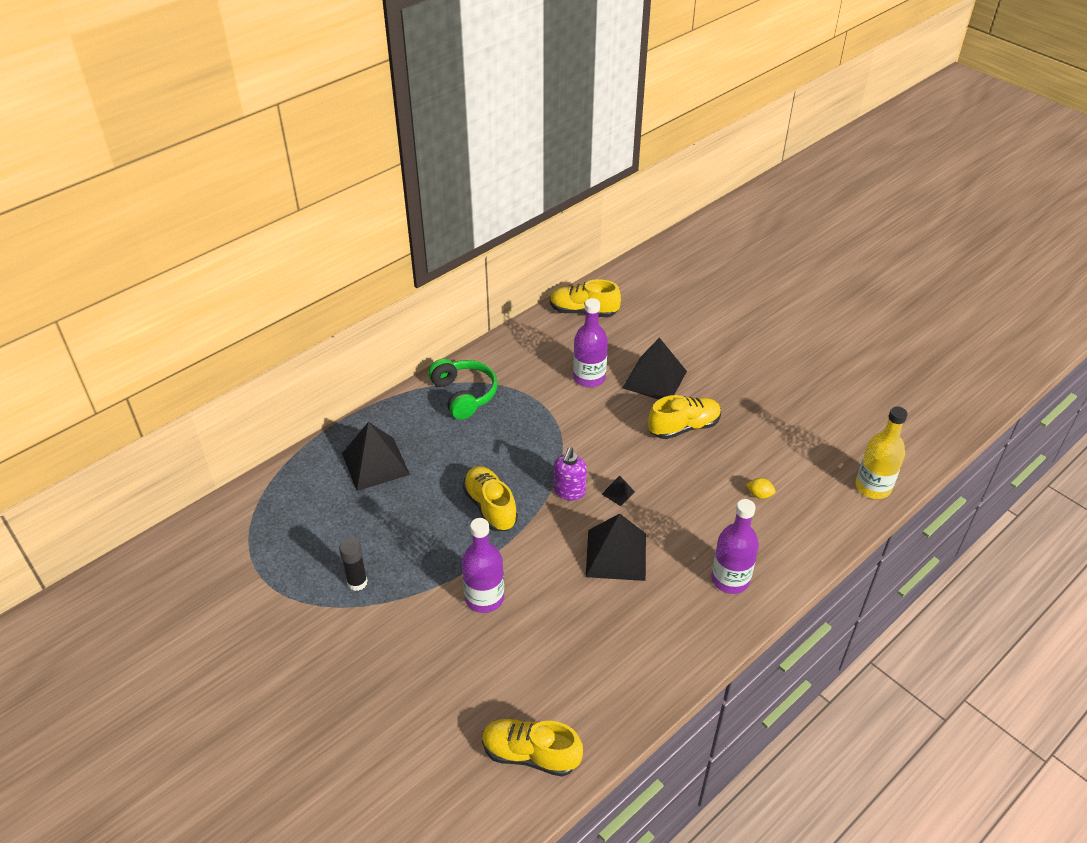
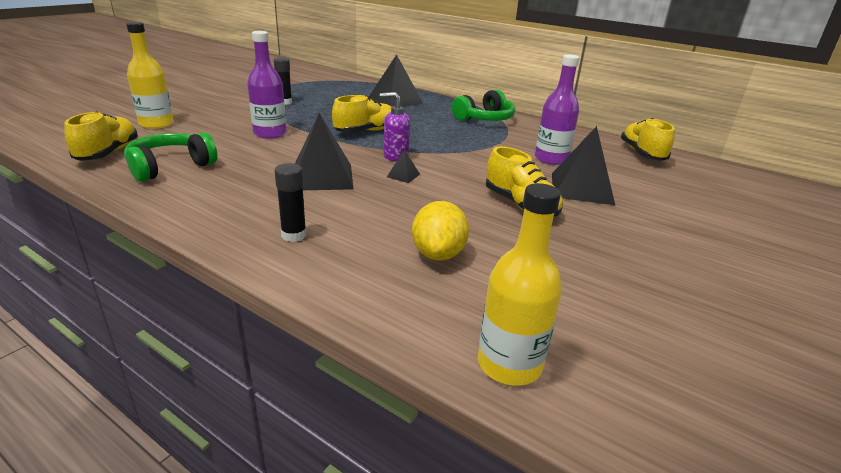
camera: 75 degrees right, 15 degrees down
purple bottle [711,499,759,594] -> black glue stick [274,163,306,242]
yellow lemon [746,478,776,499] -> yellow lemon [412,201,469,260], size x2.00
none -> green headphones [124,132,217,182]
none -> yellow bottle [126,22,174,129]

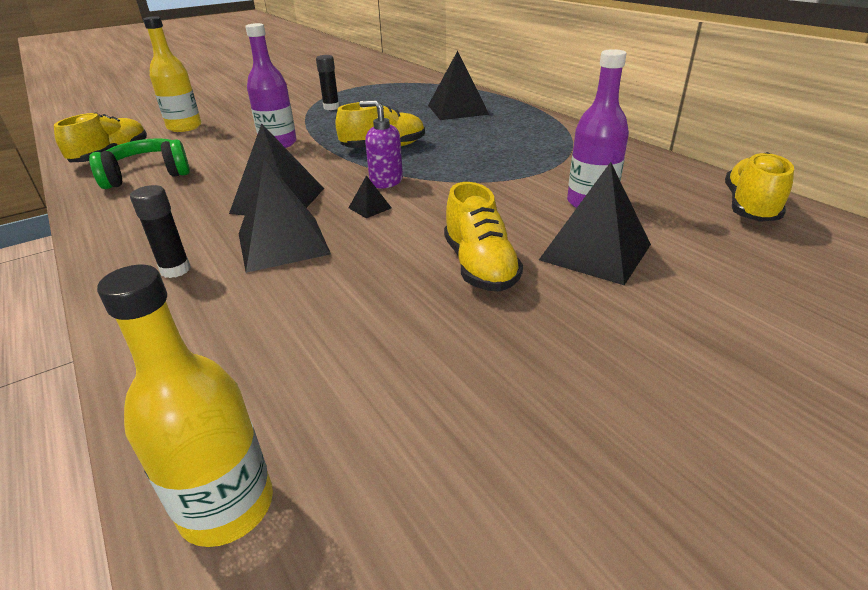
camera: 25 degrees right, 5 degrees up
yellow lemon [412,201,469,260] -> none
green headphones [452,89,515,121] -> none
none -> black pyramid [239,158,331,273]

